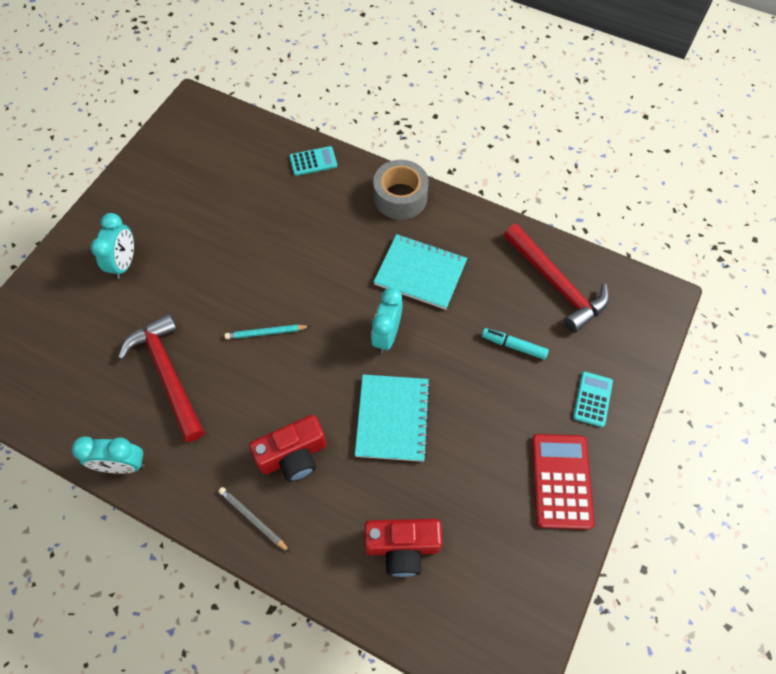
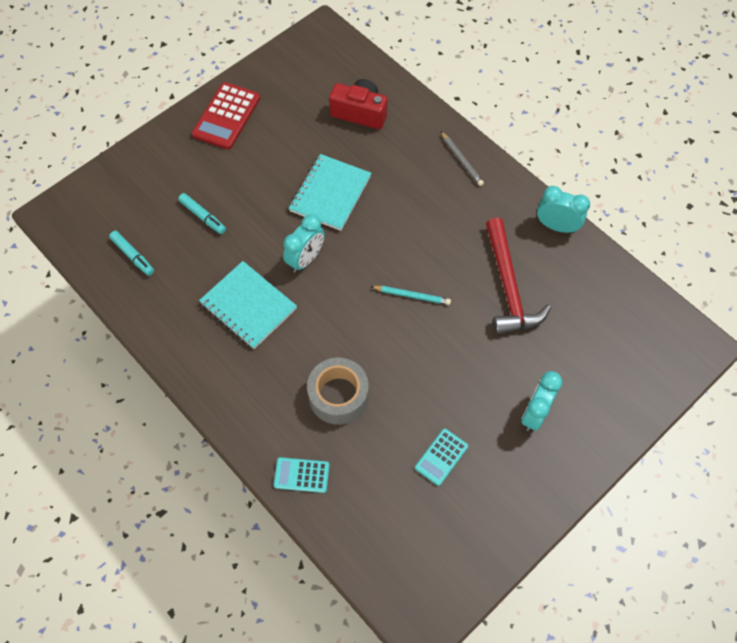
camera: 160 degrees left, 0 degrees up
red camera [249,415,327,482] -> none
grey tape [373,160,429,220] -> grey tape moved to [307,358,369,425]
red hammer [504,224,609,333] -> turquoise marker [109,231,154,276]
turquoise calculator [573,372,613,427] -> turquoise calculator moved to [415,428,468,486]

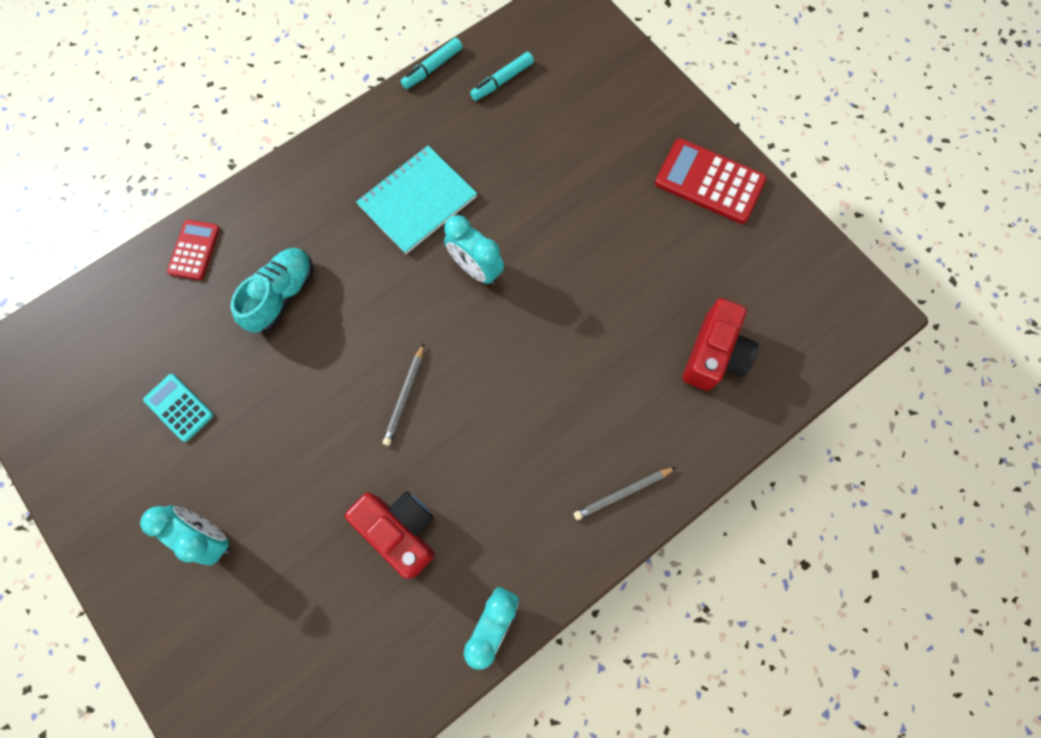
camera: 95 degrees right, 10 degrees up
turquoise marker [178,193,226,234] -> turquoise marker moved to [401,38,463,89]
turquoise calculator [274,457,330,493] -> red calculator [167,220,220,280]
turquoise notebook [289,154,371,231] -> none
grey tape [307,358,369,425] -> turquoise shoe [231,248,313,333]
turquoise pencil [370,286,451,305] -> grey pencil [383,343,424,446]
red hammer [486,218,551,335] -> red camera [345,491,435,579]

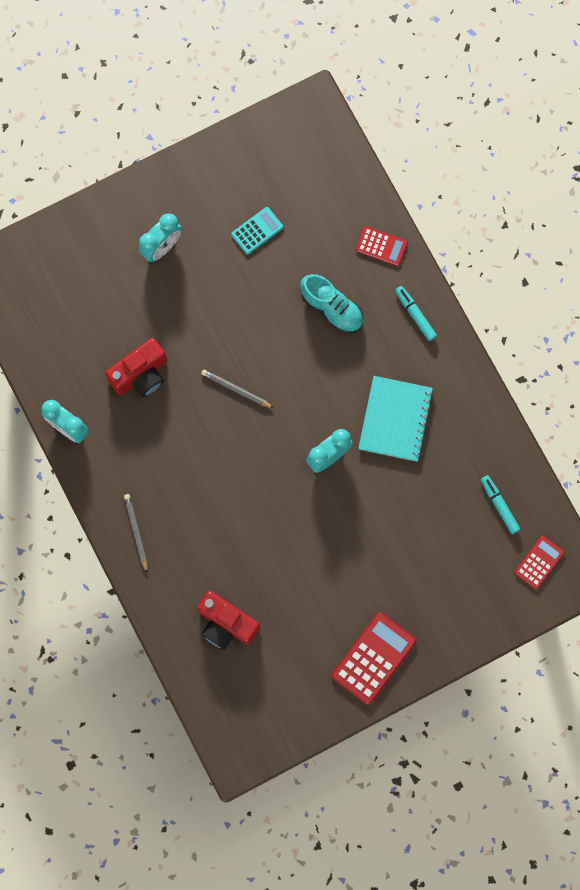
camera: 100 degrees right, 5 degrees up
turquoise notebook [356,146,477,254] -> turquoise notebook turned 45 degrees clockwise [358,376,434,462]
turquoise marker [401,38,463,89] -> turquoise marker moved to [395,286,437,341]
none -> red calculator [514,536,565,589]

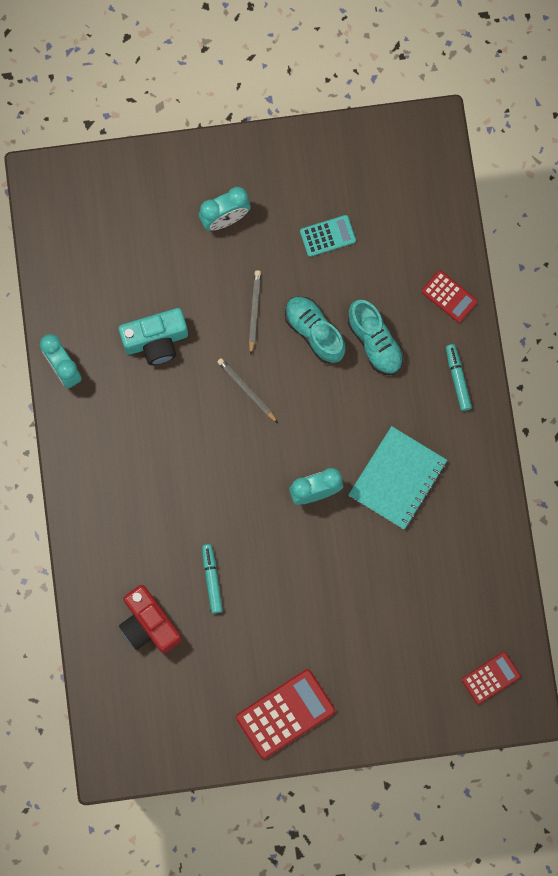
camera: 20 degrees right, 0 degrees up
red camera [105,338,167,397] -> turquoise camera [119,308,188,365]
grey pencil [124,494,148,573] -> grey pencil moved to [249,270,261,354]
turquoise marker [481,475,520,534] -> turquoise marker moved to [202,544,223,614]
none -> turquoise shoe [285,296,346,363]

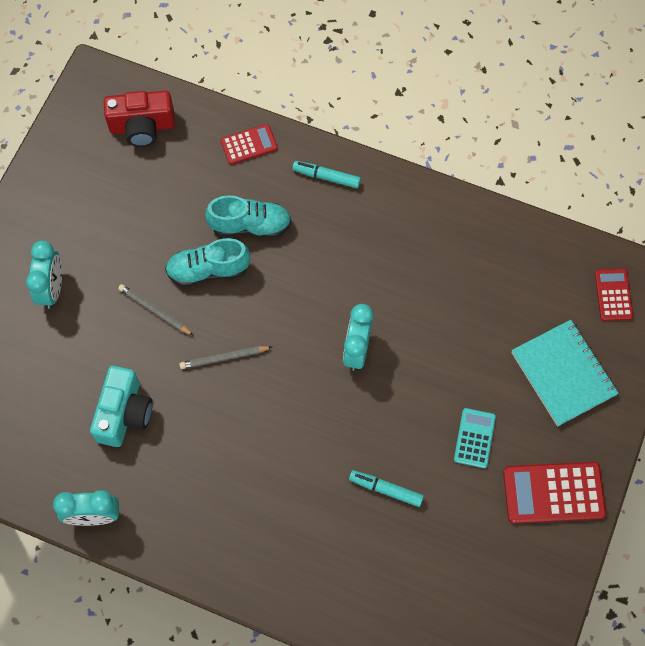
camera: 60 degrees left, 10 degrees down
red camera [119,585,182,654] -> red camera moved to [104,91,175,147]
red calculator [236,669,335,759] -> red calculator turned 90 degrees counterclockwise [503,462,606,524]
turquoise calculator [300,215,356,257] -> turquoise calculator moved to [454,408,496,468]
turquoise notebook [348,426,447,530] -> turquoise notebook moved to [511,320,619,427]

